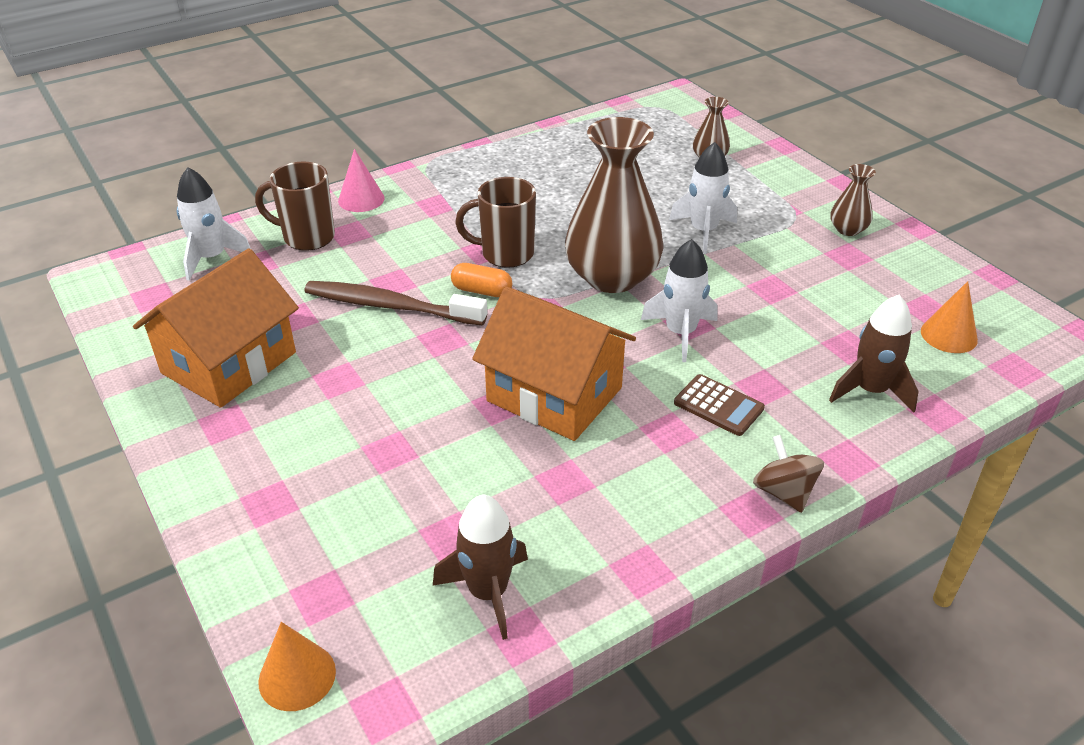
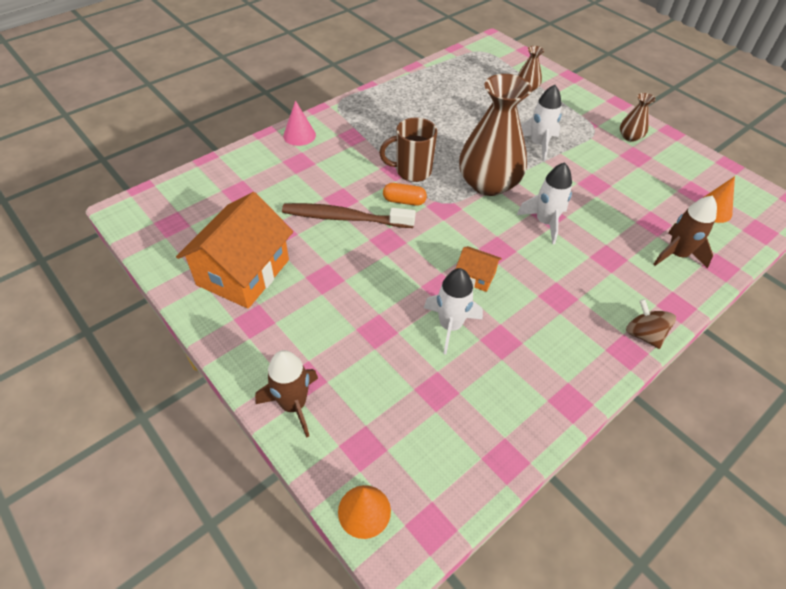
camera: 10 degrees left, 10 degrees up
white rocket [177,167,251,281] -> white rocket moved to [424,268,483,354]
brown mug [255,162,335,251] -> none
brown rocket [433,495,528,640] -> brown rocket moved to [255,350,318,438]
orange house [472,287,636,441] -> orange house [456,246,502,292], size x0.46
brown calculator [674,374,765,436] -> none

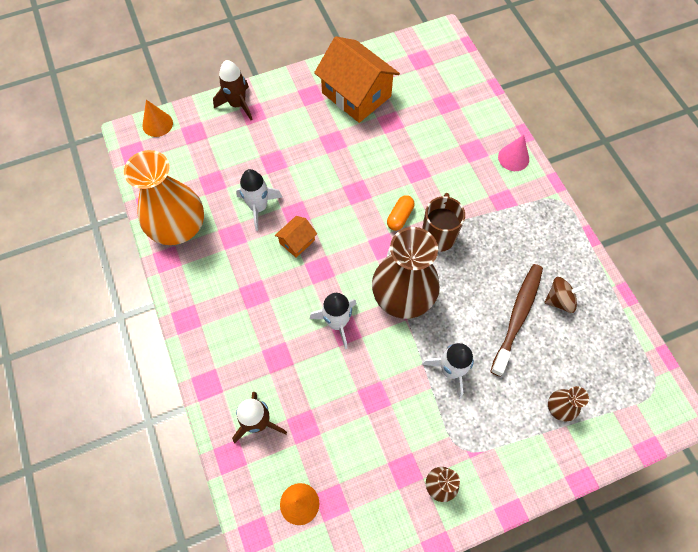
camera: 110 degrees right, 15 degrees up
brown toothbrush [282,203,416,228] -> brown toothbrush moved to [490,264,543,377]
brown spinning top [626,299,676,349] -> brown spinning top moved to [544,277,586,313]
none -> orange vase [124,150,204,245]

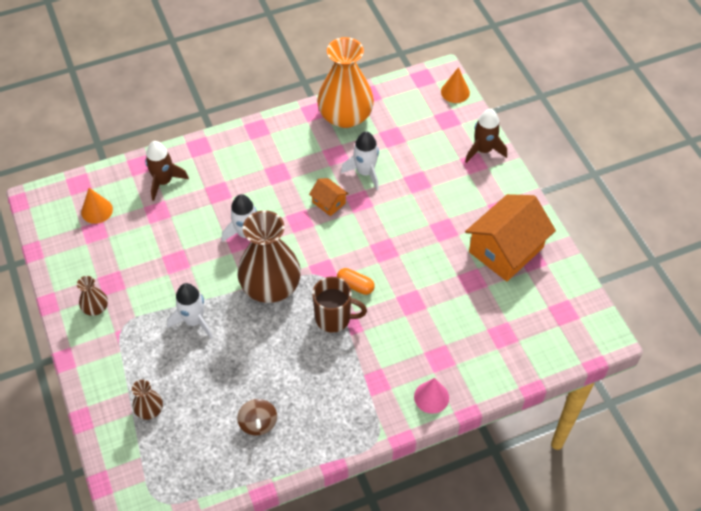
camera: 90 degrees right, 10 degrees down
brown toothbrush [490,264,543,377] -> none

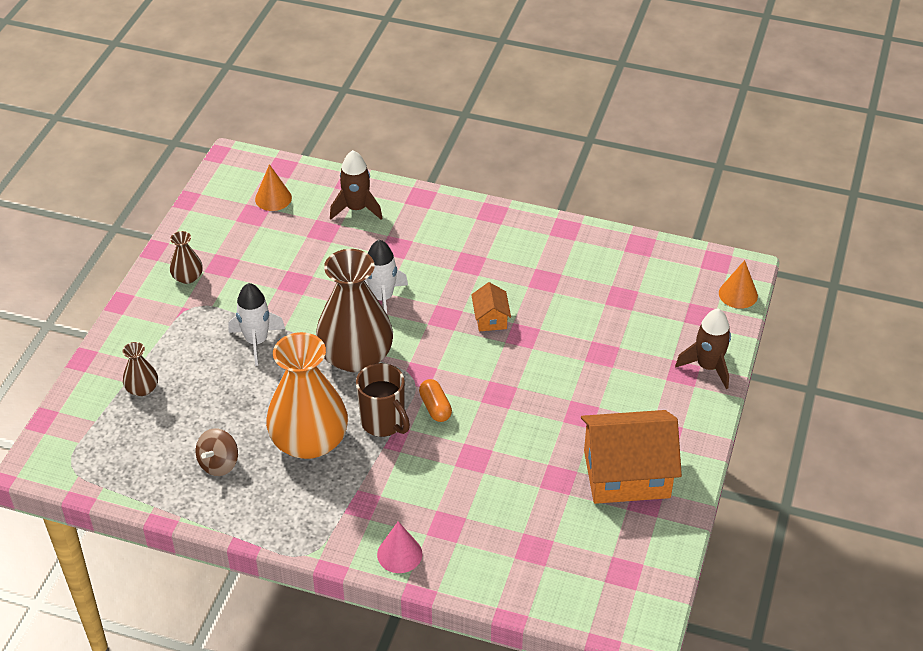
camera: 40 degrees right, 10 degrees down
orange vase [317,37,374,128] -> orange vase moved to [266,332,348,459]
white rocket [341,131,379,190] -> none

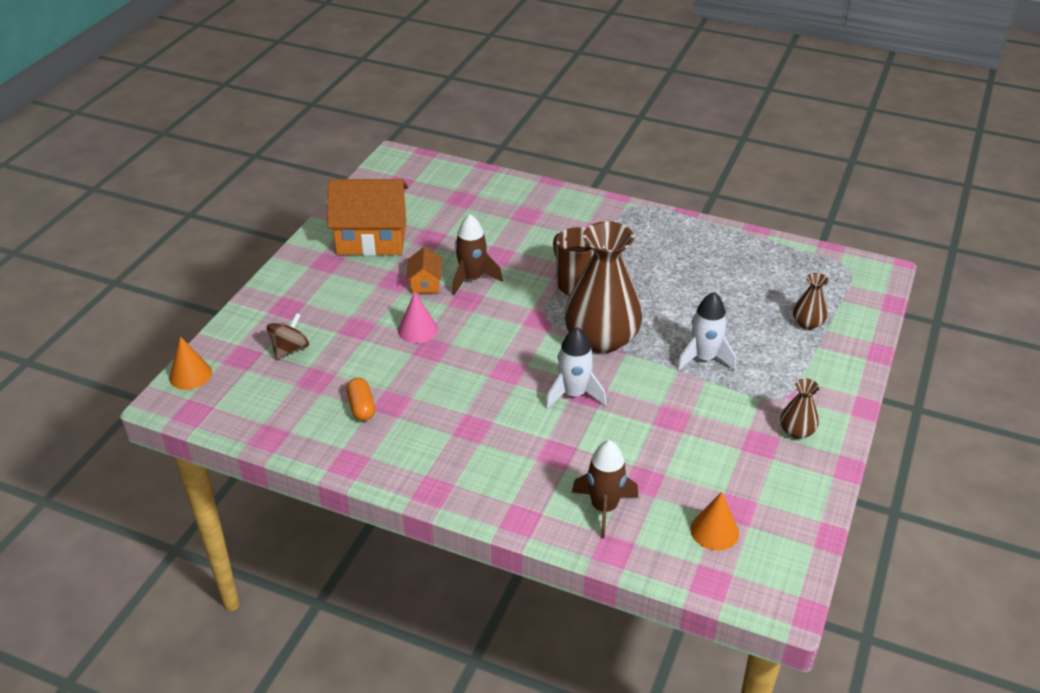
camera: 175 degrees left, 5 degrees down
brown spinning top [196,428,238,476] -> brown spinning top moved to [267,313,309,359]
orange vase [266,332,348,459] -> none
pink cone [377,521,422,573] -> pink cone moved to [398,292,438,343]
orange capsule [419,379,452,422] -> orange capsule moved to [346,378,375,421]
orange house [471,282,511,331] -> orange house moved to [407,247,442,294]
brown rocket [675,308,731,389] -> brown rocket moved to [452,214,503,295]

